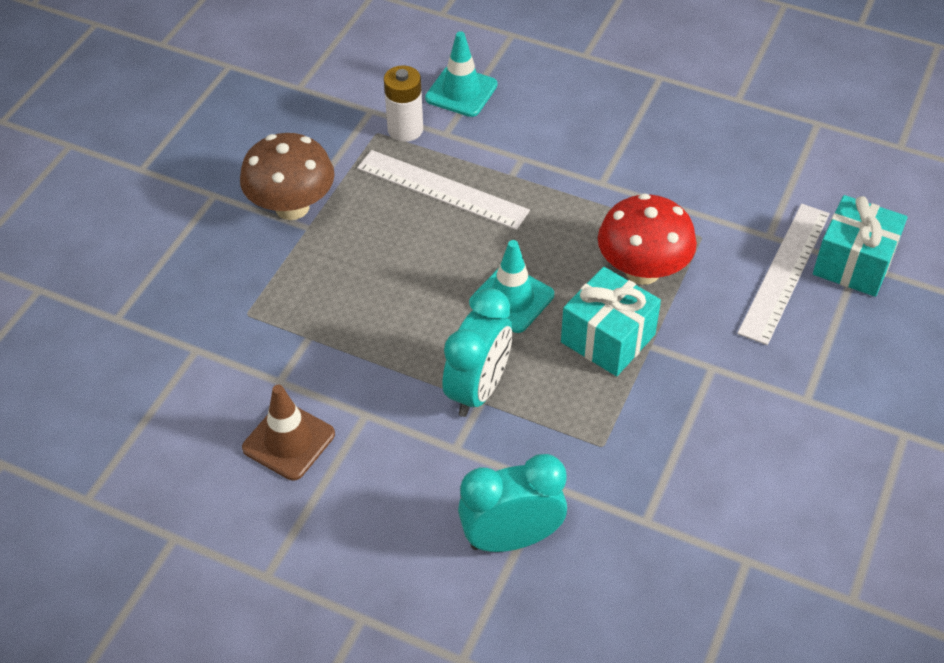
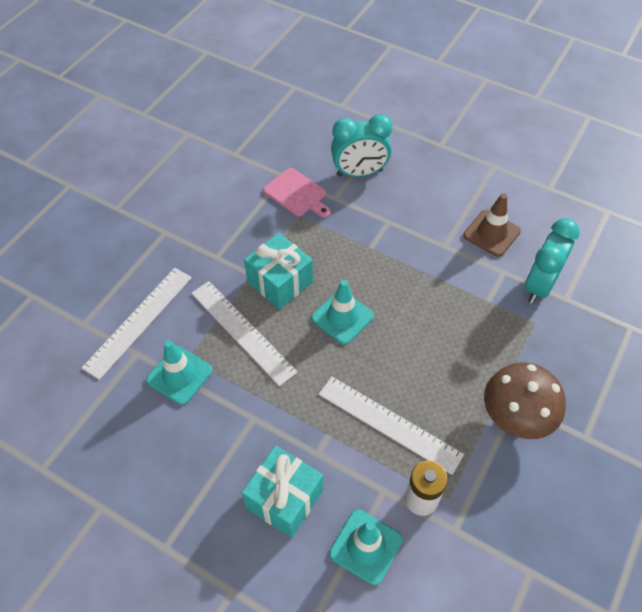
camera: 175 degrees left, 5 degrees up
turquoise clock [442,288,513,417] -> turquoise clock moved to [524,218,580,303]
red mushroom [598,193,697,285] -> white ruler [191,281,297,386]
turquoise gift [813,195,908,297] -> turquoise gift moved to [242,445,323,538]
none -> turquoise traffic cone [146,340,213,405]
none -> pink cutting board [263,168,331,218]

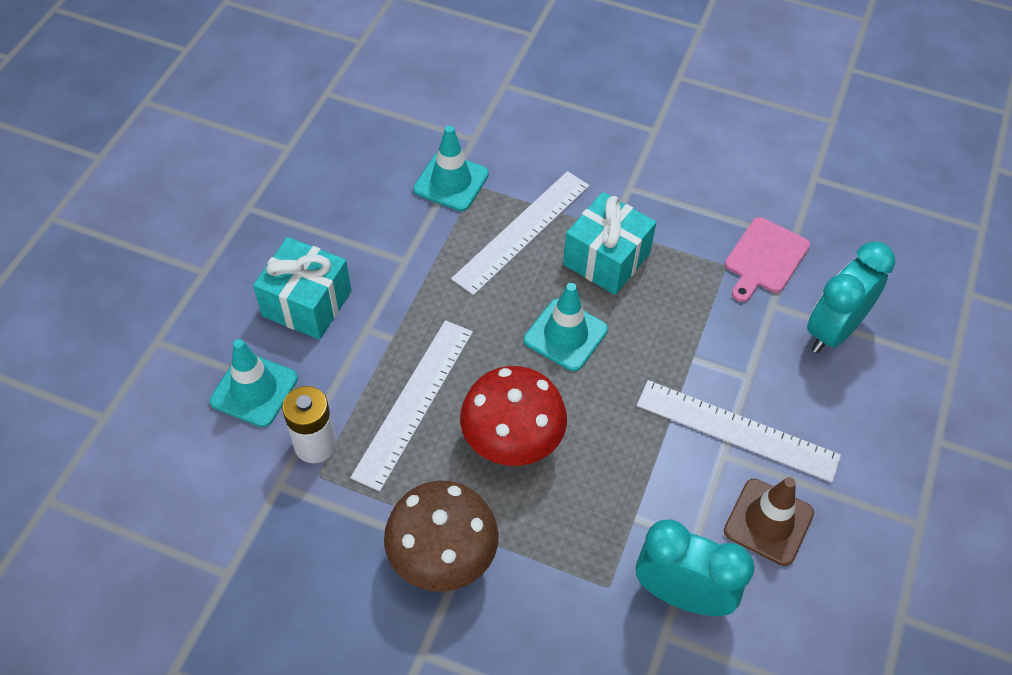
camera: 80 degrees right, 0 degrees up
white ruler [82,268,192,380] -> white ruler moved to [637,380,841,483]
turquoise clock [331,114,393,177] -> turquoise clock turned 60 degrees clockwise [807,242,895,353]
none -> red mushroom [460,366,567,466]

